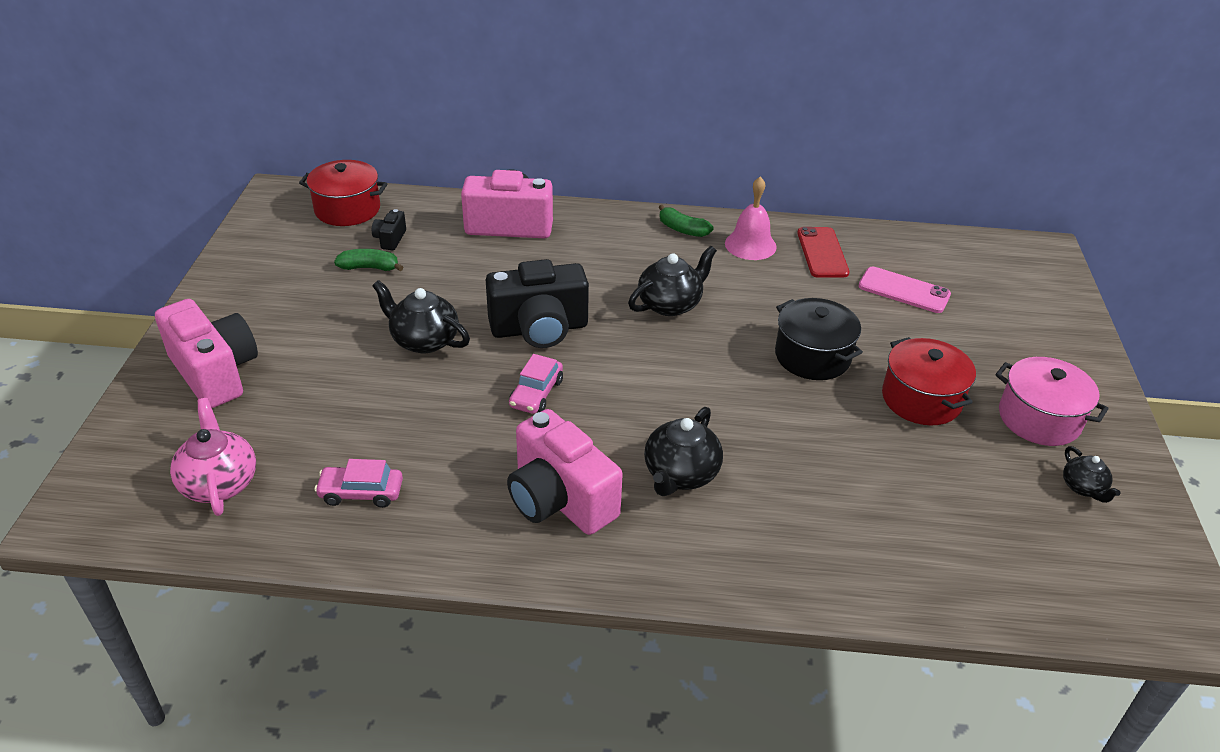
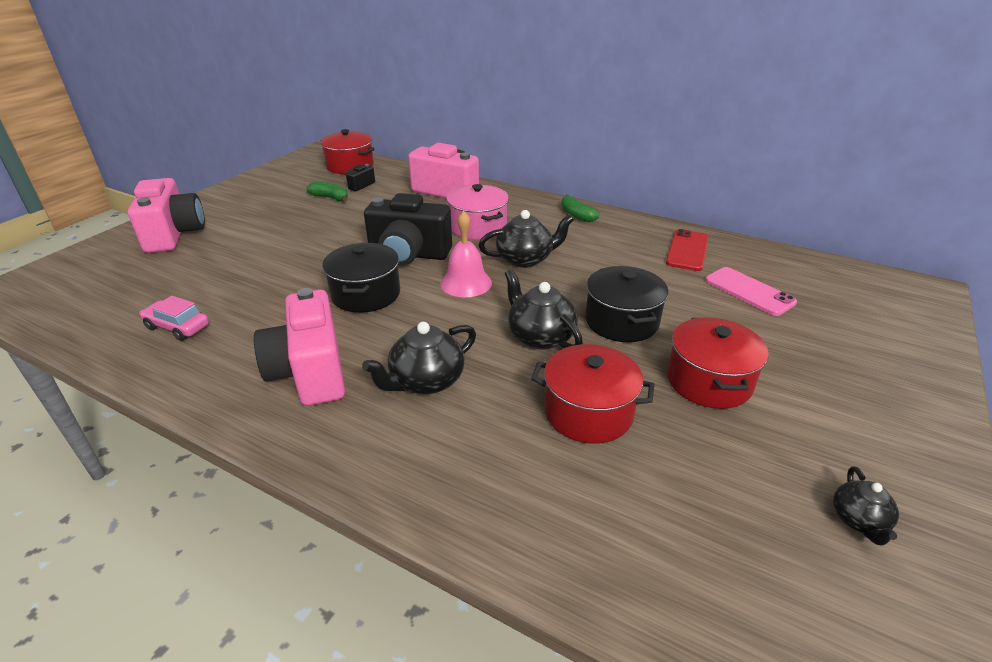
camera: 25 degrees right, 5 degrees down
pink teapot [170,398,256,516] -> none
black teapot [372,280,470,353] -> black teapot moved to [505,269,583,350]
pink car [509,354,563,414] -> black pot [322,243,400,313]
pink bell [725,176,777,260] -> pink bell moved to [440,211,492,297]
pink pot [995,357,1109,446] -> pink pot moved to [446,184,509,240]
none -> red pot [531,344,655,444]

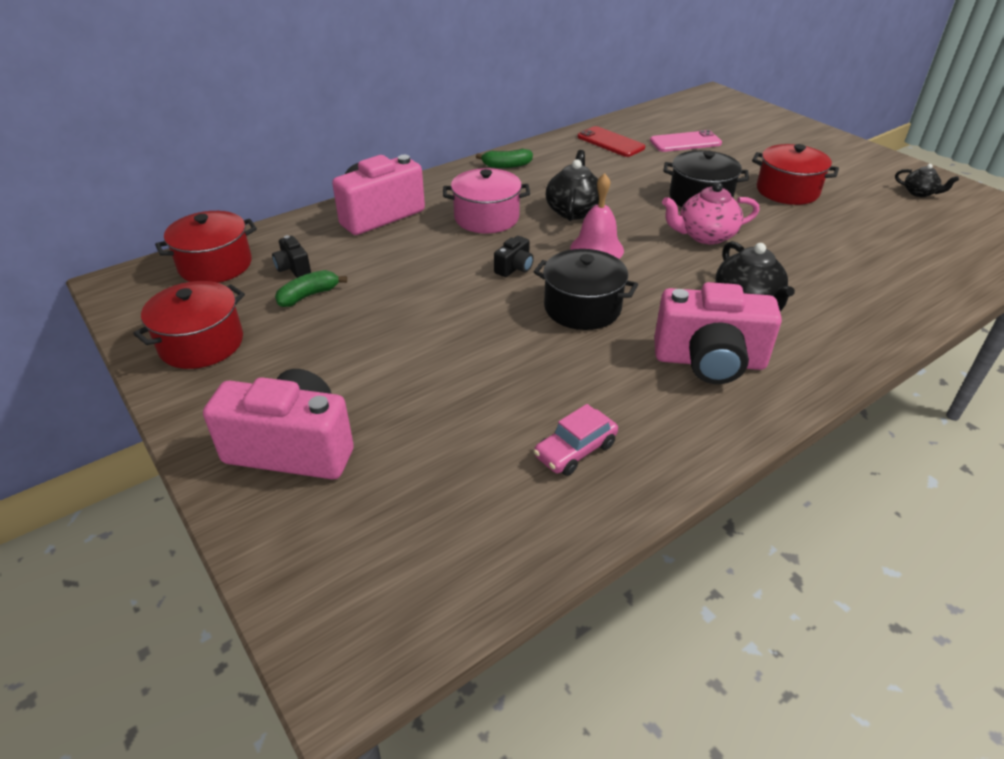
camera: 65 degrees left, 5 degrees up
black camera [364,193,452,266] -> black camera [494,236,534,277], size x0.44
black teapot [505,269,583,350] -> pink teapot [662,182,760,245]
red pot [531,344,655,444] -> red pot moved to [133,281,245,369]

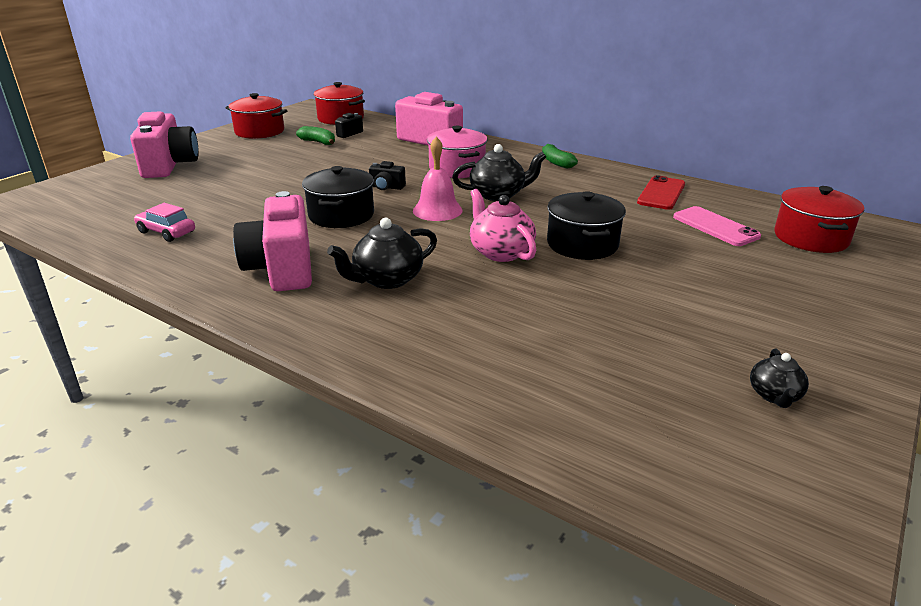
camera: 70 degrees right, 10 degrees down
red pot [752,144,839,205] -> red pot moved to [774,186,864,253]

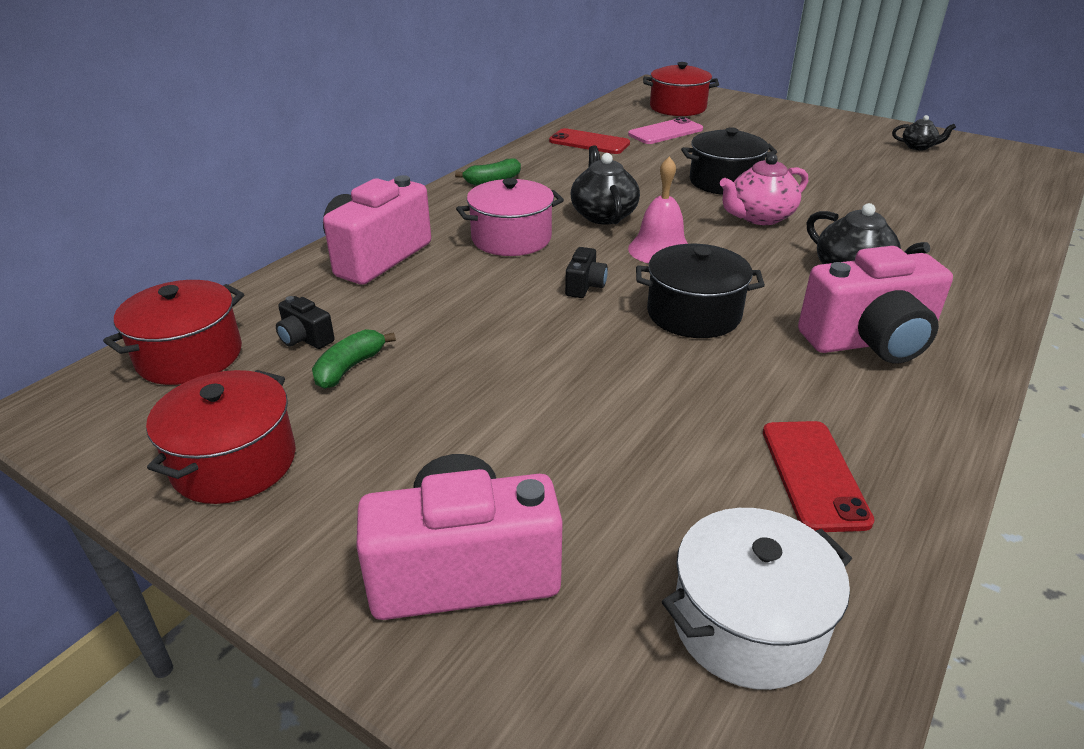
camera: 90 degrees left, 5 degrees up
pink car [134,203,195,242] -> red phone [763,421,875,532]
none -> white pot [662,508,852,690]

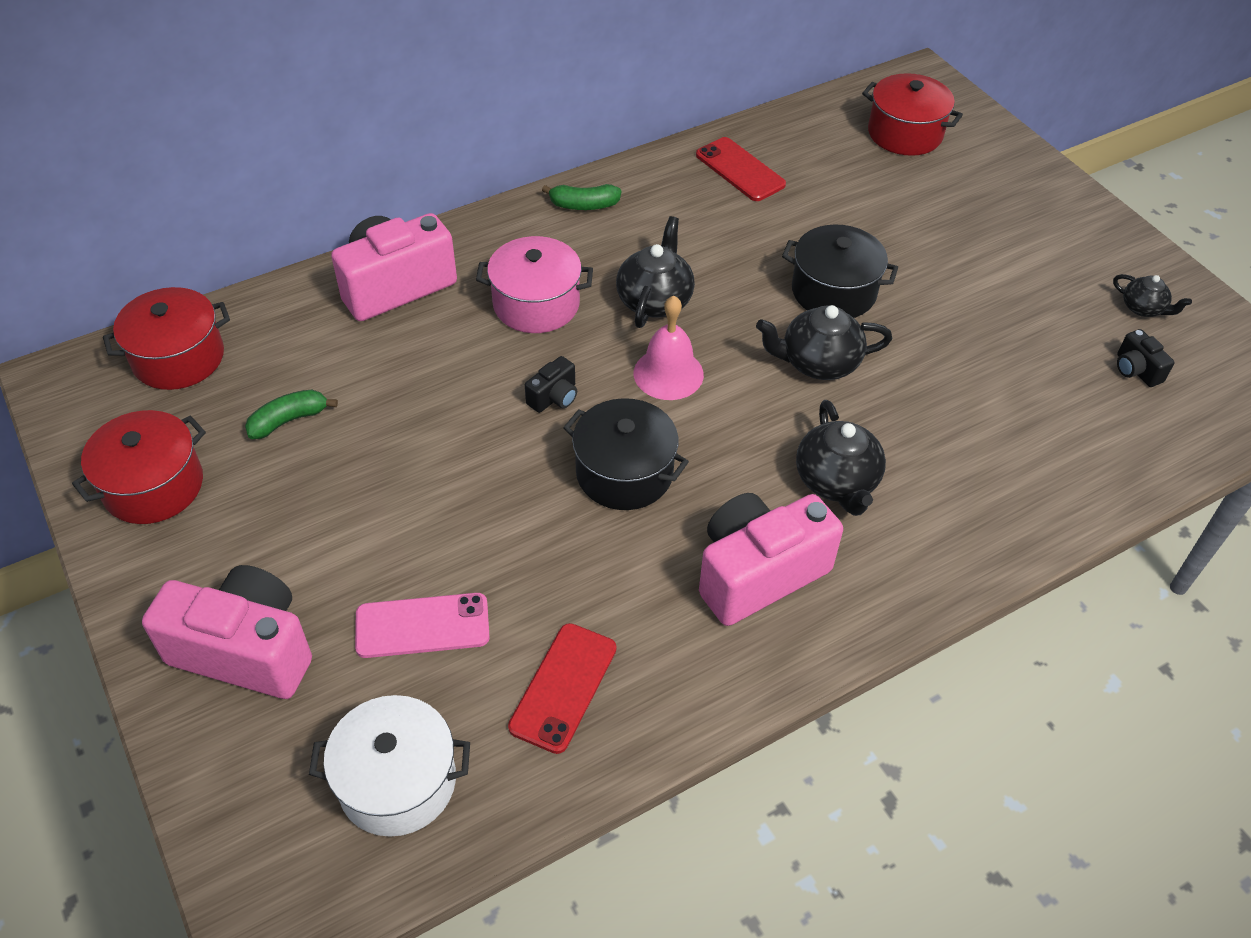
camera: 25 degrees right, 15 degrees up
black camera [276,296,335,349] -> black camera moved to [1117,329,1175,387]
pink phone [628,117,703,144] -> pink phone moved to [355,593,490,658]
pink teapot [720,154,808,225] -> black teapot [756,305,892,380]
pink camera [798,246,953,364] -> pink camera turned 135 degrees clockwise [699,493,843,626]

